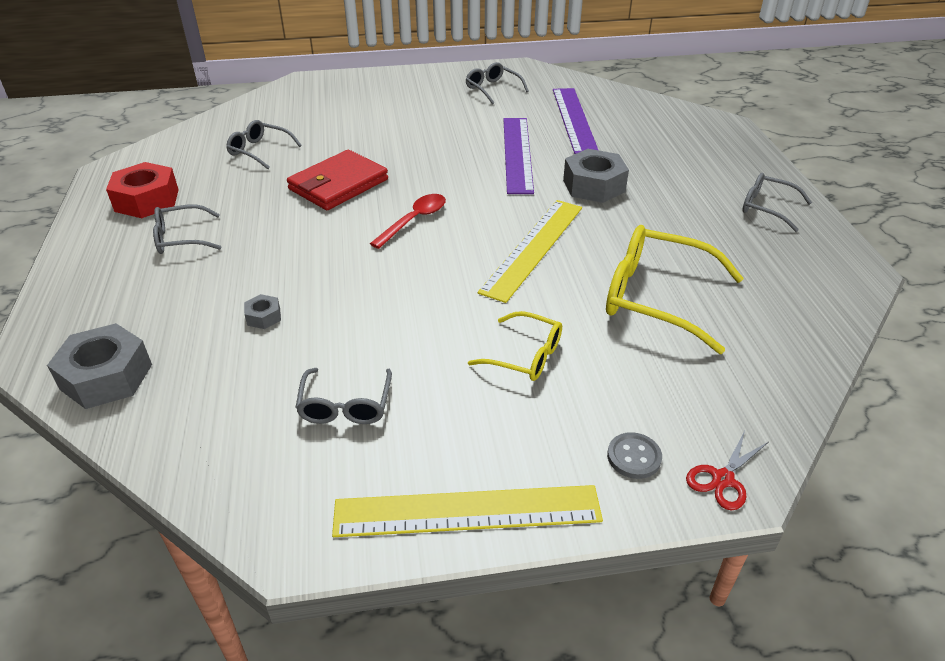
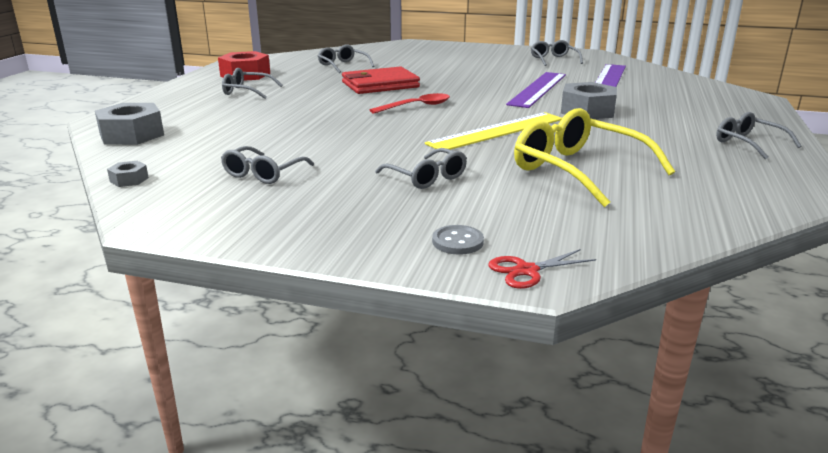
camera: 25 degrees right, 15 degrees down
grey nut [244,294,281,329] -> grey nut moved to [107,161,149,187]
yellow ruler [332,485,603,537] -> none
yellow glasses [468,311,562,381] -> grey glasses [375,148,467,189]

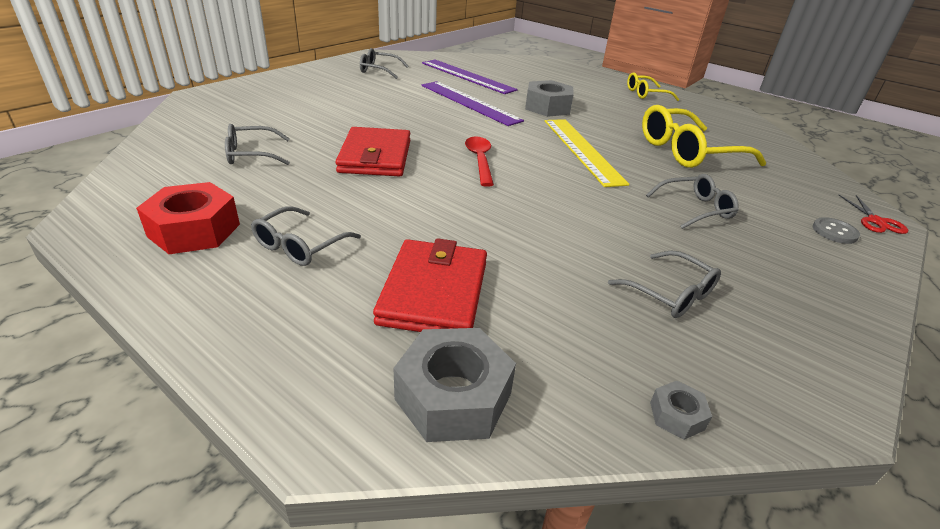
camera: 70 degrees left, 10 degrees up
grey glasses [716,112,801,160] -> yellow glasses [627,72,679,101]
none -> red wallet [373,238,487,332]

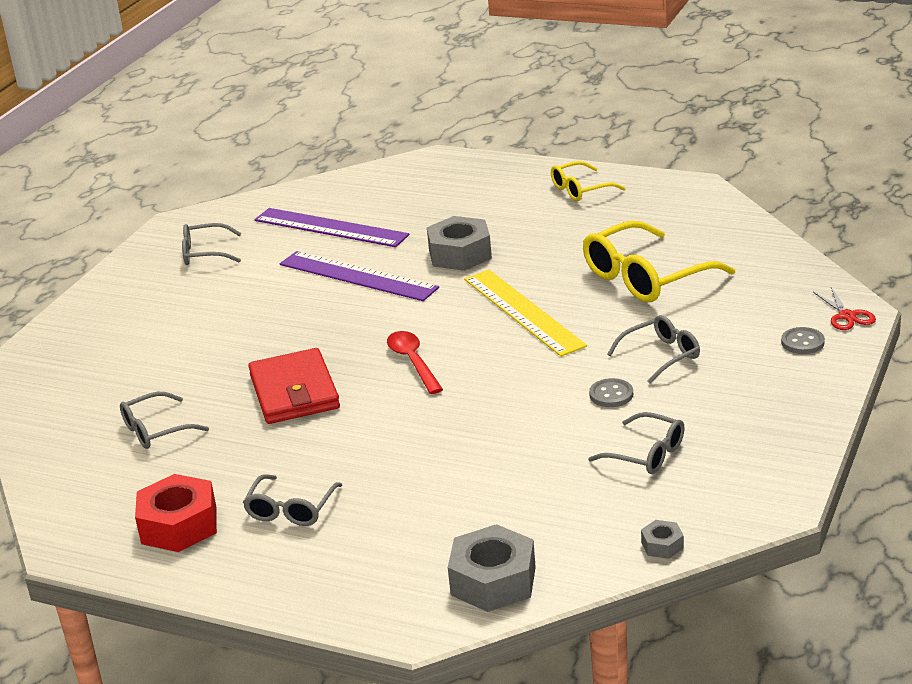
camera: 10 degrees left, 5 degrees down
red wallet [373,238,487,332] -> none
none -> grey button [589,378,633,407]

